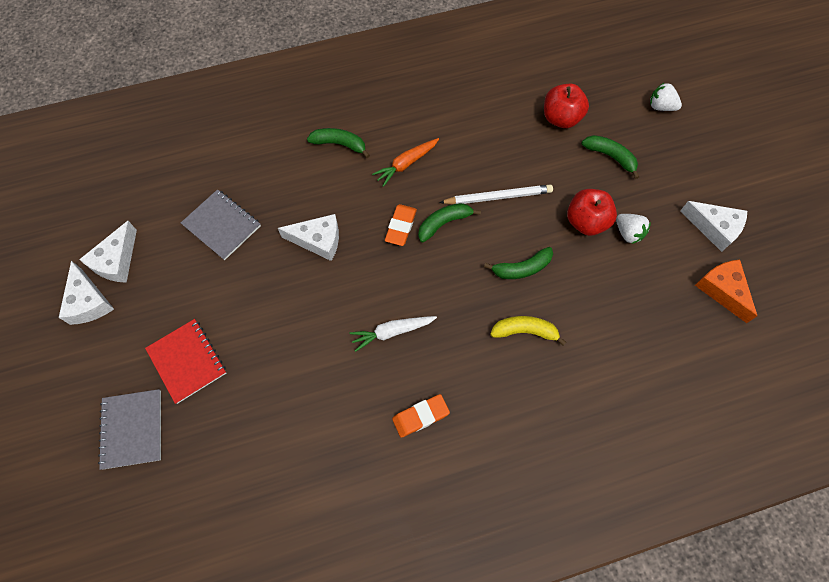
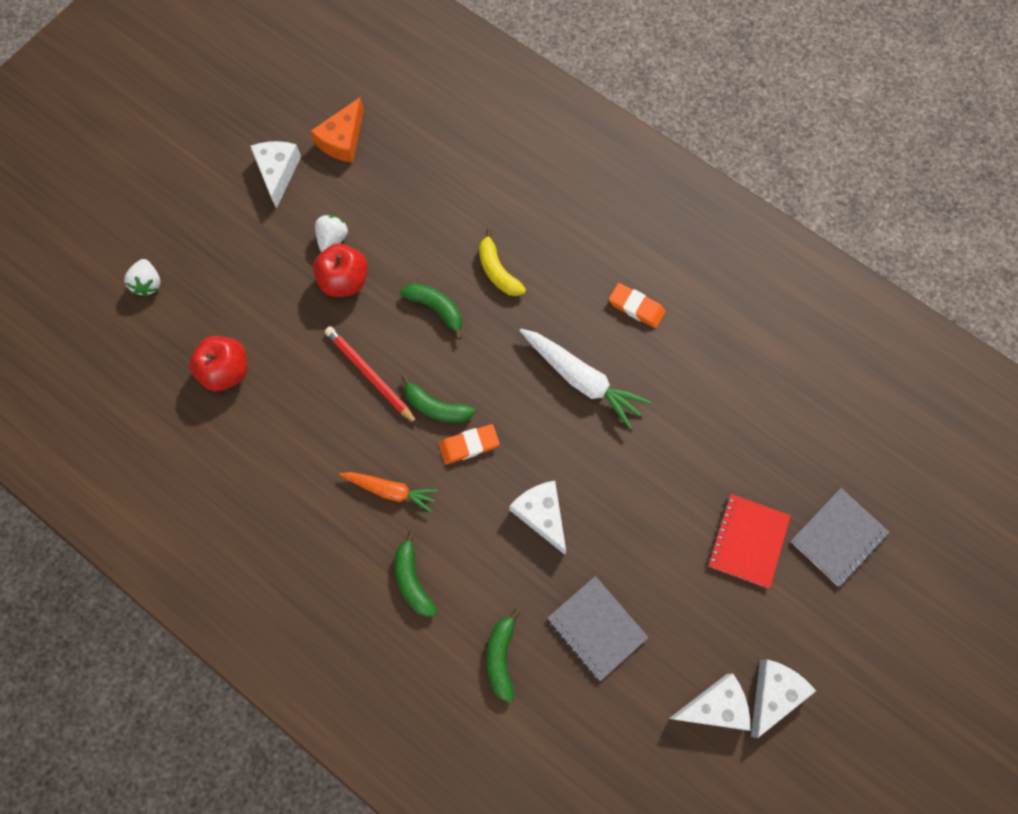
camera: 125 degrees left, 5 degrees up
grey notebook [181,189,261,260] -> grey notebook turned 45 degrees counterclockwise [547,576,649,681]
white carrot [349,316,437,352] -> white carrot [520,329,651,429], size x1.54
white pencil [439,184,553,204] -> red pencil [325,326,418,425]
green banana [582,135,639,179] -> green banana moved to [486,609,520,702]

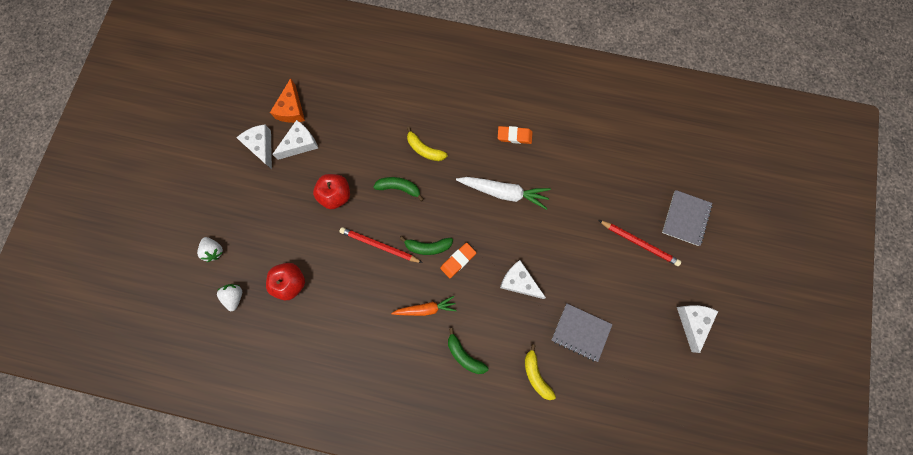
camera: 25 degrees left, 5 degrees up
white strawberry [315,215,348,252] -> white strawberry moved to [217,284,242,311]
green banana [486,609,520,702] -> yellow banana [525,344,556,400]
white cheese [669,674,750,731] -> white cheese moved to [272,120,318,160]
red notebook [708,494,791,588] -> red pencil [598,220,681,266]

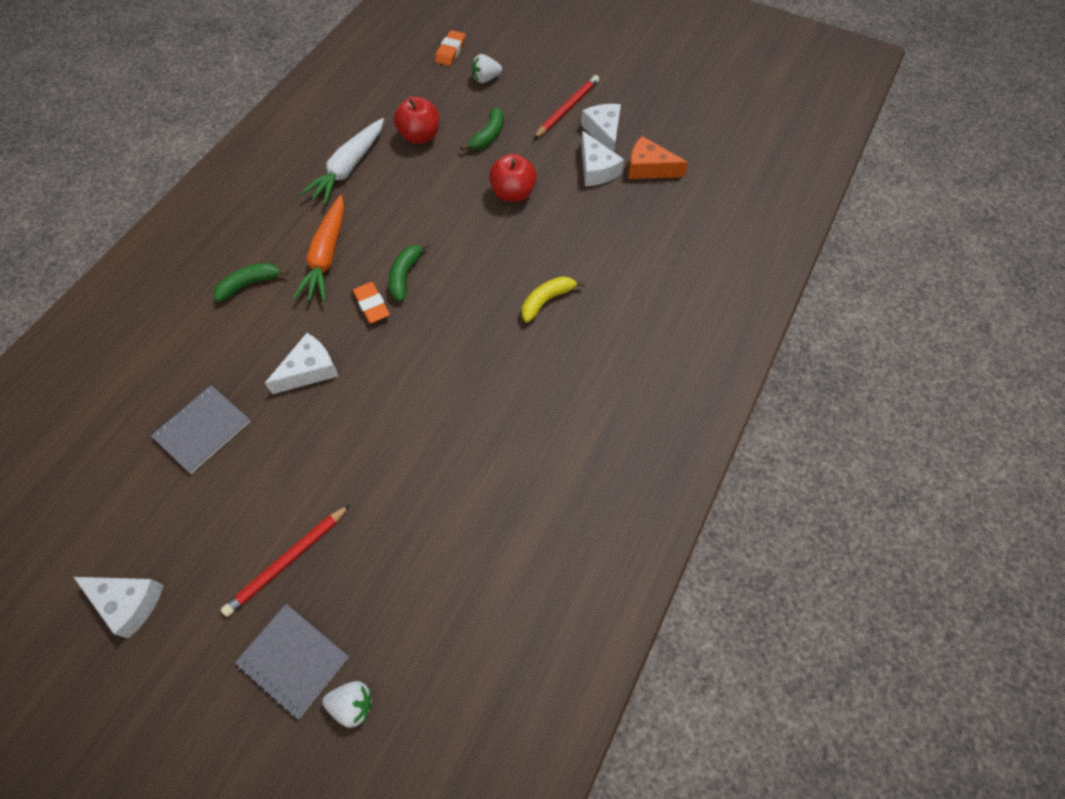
camera: 105 degrees right, 15 degrees down
white strawberry [217,284,242,311] -> white strawberry moved to [322,681,372,728]
white cheese [236,125,272,169] -> white cheese turned 90 degrees counterclockwise [581,104,621,152]
red pencil [339,227,423,263] -> red pencil moved to [534,75,600,139]
green banana [373,177,424,201] -> green banana moved to [461,107,504,151]
orange carrot [391,296,457,316] -> orange carrot [293,195,344,302], size x1.54
white carrot [456,177,551,210] -> white carrot moved to [301,118,384,205]
orange eraser [498,126,532,144] -> orange eraser moved to [435,30,466,66]
yellow banana [525,344,556,400] -> none

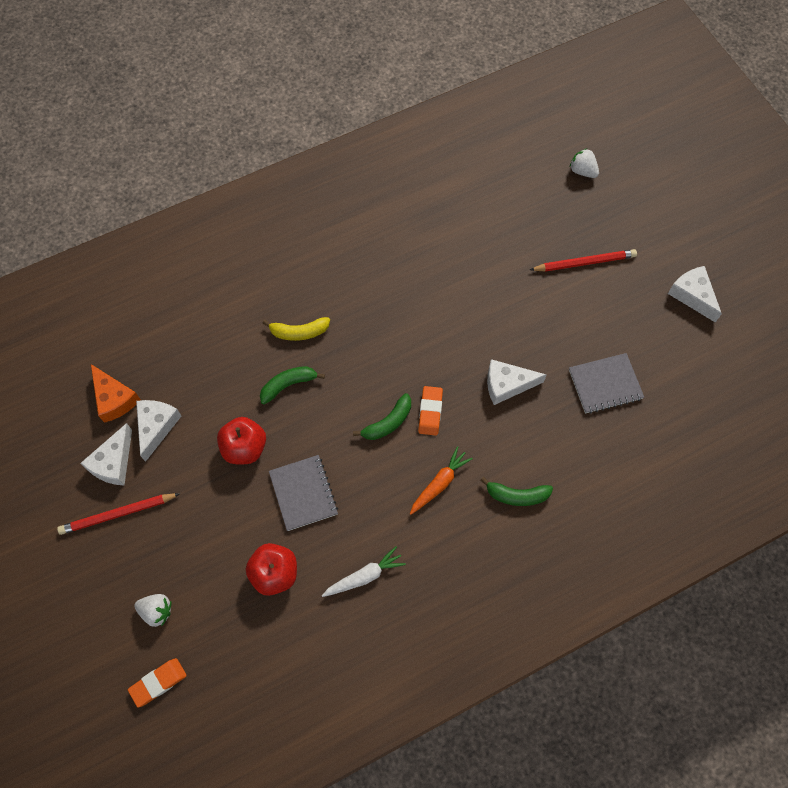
camera: 145 degrees left, 5 degrees up
grey notebook [235,604,349,719] -> grey notebook moved to [269,455,338,531]
orange carrot [293,195,344,302] -> orange carrot [410,446,473,515], size x0.65
white carrot [301,118,384,205] -> white carrot [322,546,406,597], size x0.65
green banana [461,107,504,151] -> green banana moved to [260,366,325,404]

